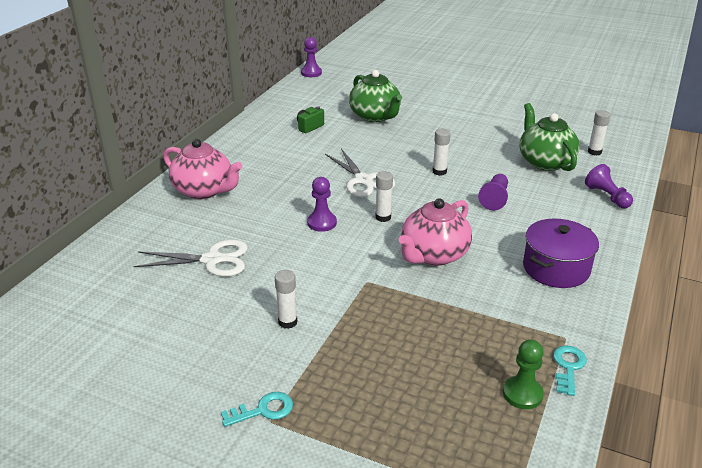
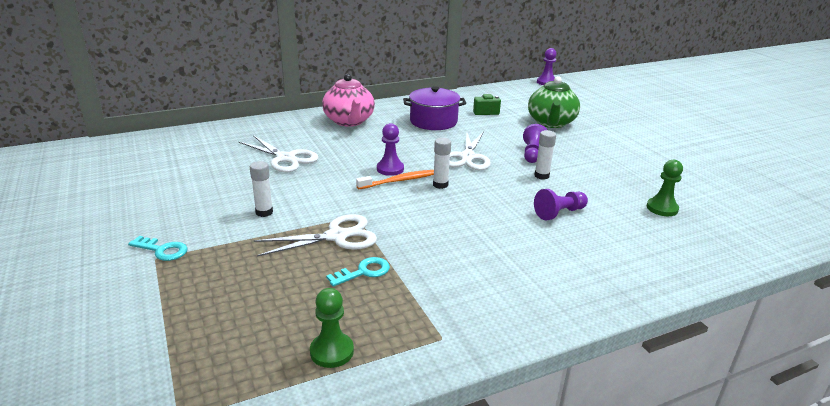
camera: 40 degrees right, 5 degrees down
pink teapot [398,198,472,266] -> none
green teapot [520,103,580,171] -> green pawn [647,160,683,216]
purple pot [523,219,599,288] -> purple pot moved to [403,86,466,130]
turquoise key [553,346,587,396] -> turquoise key moved to [326,257,390,287]
purple pawn [585,164,633,208] -> purple pawn moved to [523,124,547,163]
white glue stick [588,110,611,155] -> none
none -> white scissors [254,214,377,257]
none -> orange toothbrush [356,170,434,189]

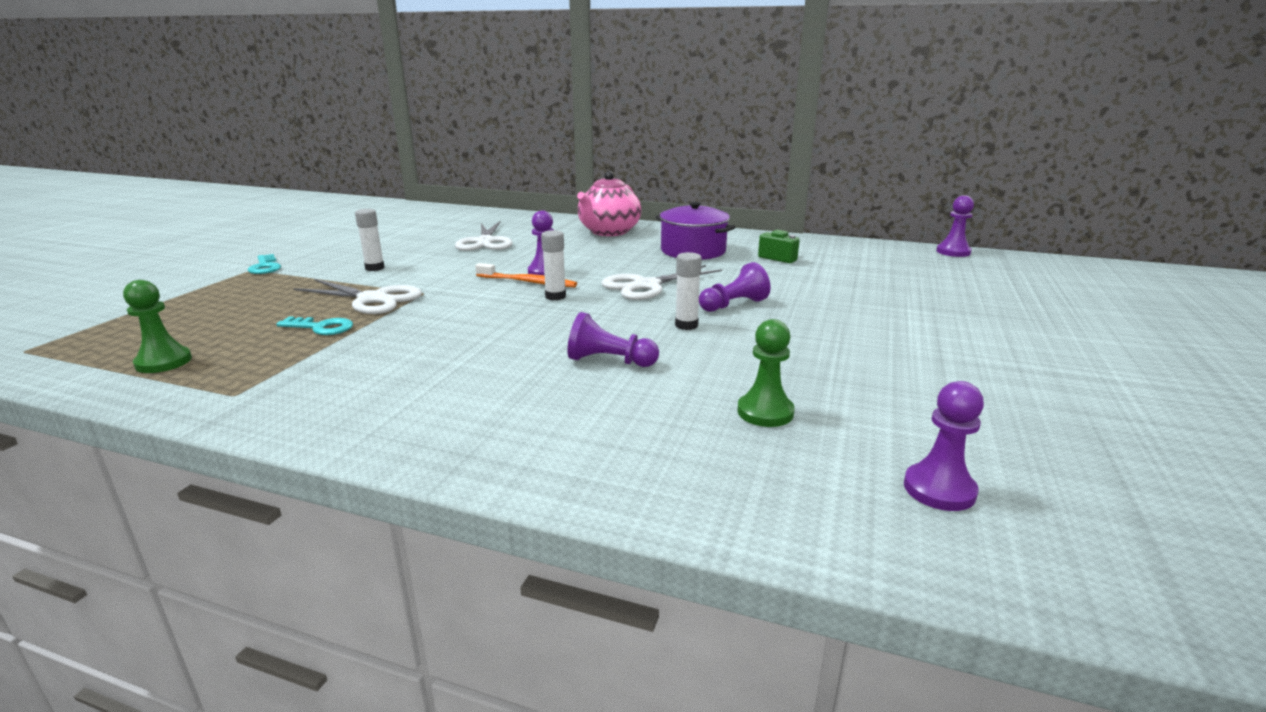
camera: 45 degrees right, 5 degrees down
green teapot [528,76,580,128] -> none
none -> purple pawn [904,381,984,511]

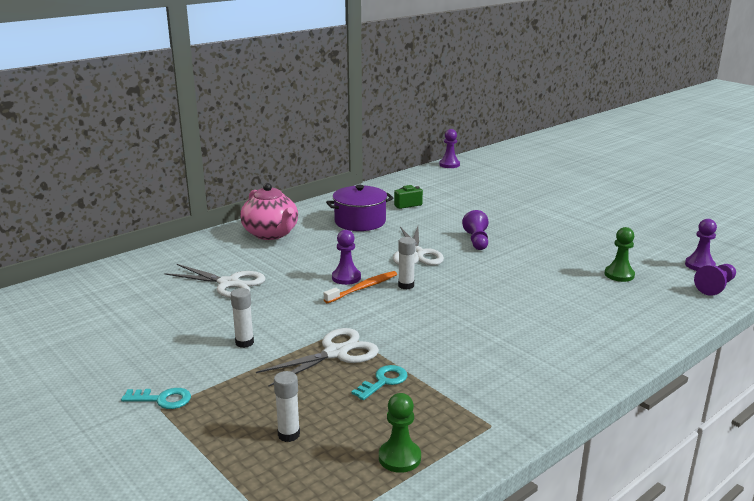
camera: 60 degrees left, 0 degrees up
purple pawn [567,312,659,367] -> purple pawn moved to [694,264,736,296]
white glue stick [675,252,702,330] -> white glue stick moved to [274,371,300,442]

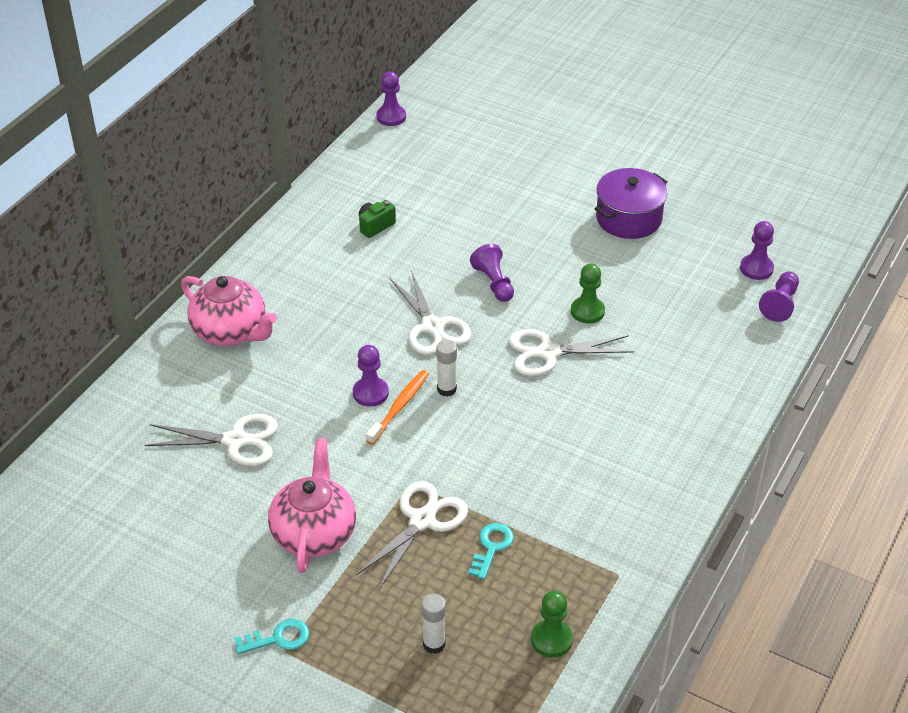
camera: 20 degrees left, 20 degrees up
white glue stick [231,288,254,348] -> pink teapot [268,438,356,573]
purple pot [326,185,393,231] -> purple pot moved to [595,168,668,239]
green pawn [605,227,635,282] -> green pawn moved to [571,264,605,323]
none -> white scissors [508,329,634,376]

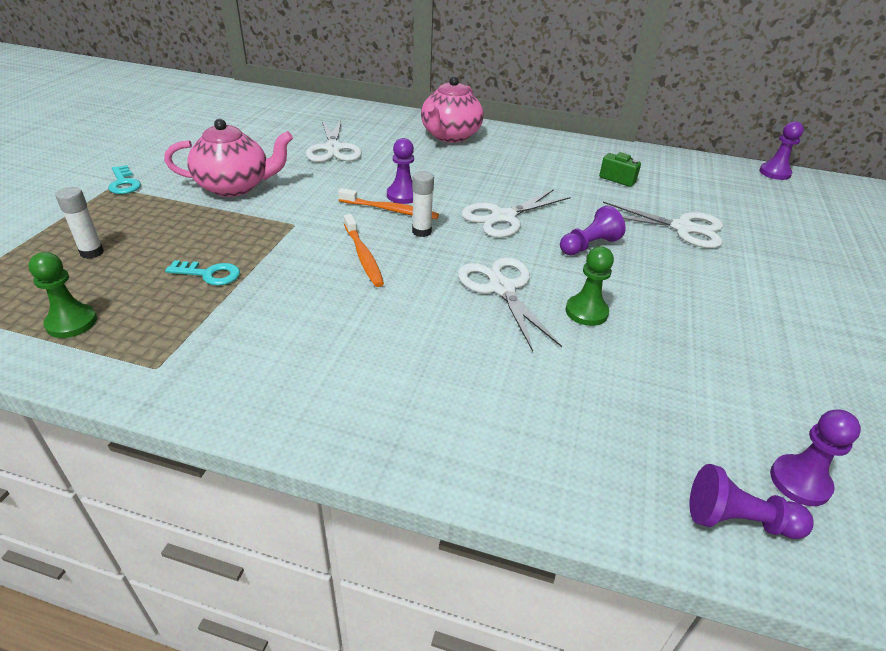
camera: 75 degrees right, 5 degrees down
white scissors [356,481,468,589] -> white scissors moved to [603,201,723,248]
purple pot [595,168,668,239] -> none
none -> orange toothbrush [344,214,384,287]

